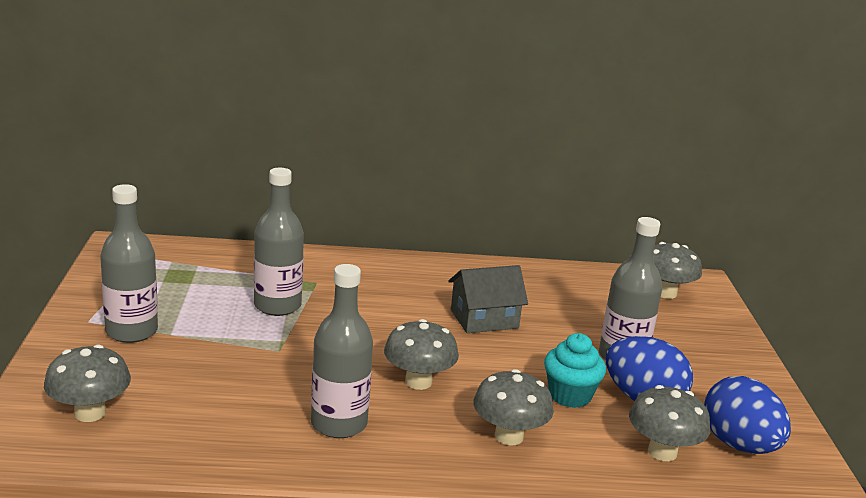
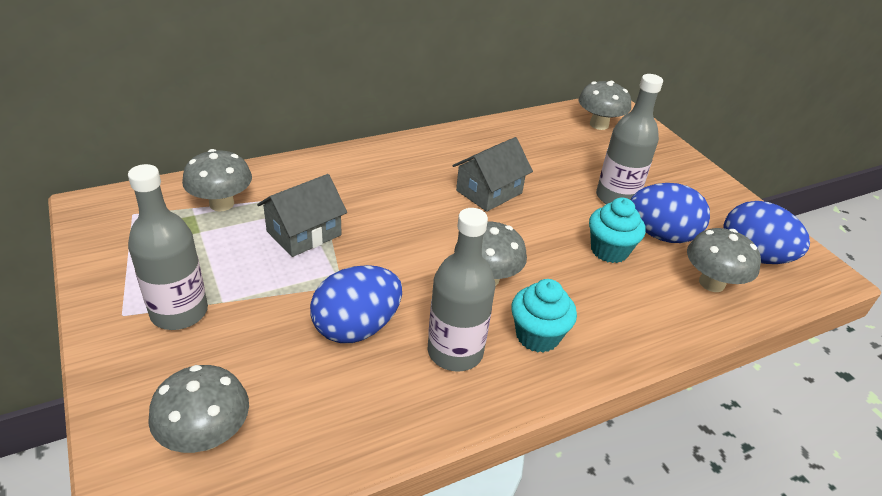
camera: 25 degrees left, 15 degrees up
grey bottle [254,168,304,316] -> grey house [257,174,347,257]
grey mushroom [473,369,554,446] -> grey mushroom moved to [182,149,252,211]
none -> blue egg [310,265,402,343]
none -> turquoise cupcake [511,279,577,353]

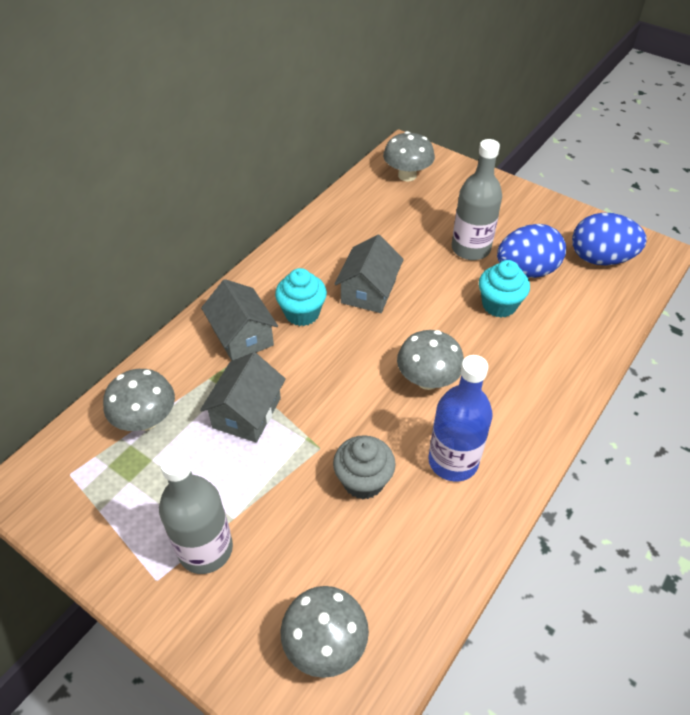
camera: 25 degrees left, 10 degrees up
blue egg [310,265,402,343] -> grey cupcake [333,435,396,500]
grey bottle [428,208,495,372] -> blue bottle [428,355,493,482]
turquoise cupcake [511,279,577,353] -> turquoise cupcake moved to [275,268,327,326]
grey mushroom [687,228,761,292] -> none
none -> grey house [201,279,278,361]

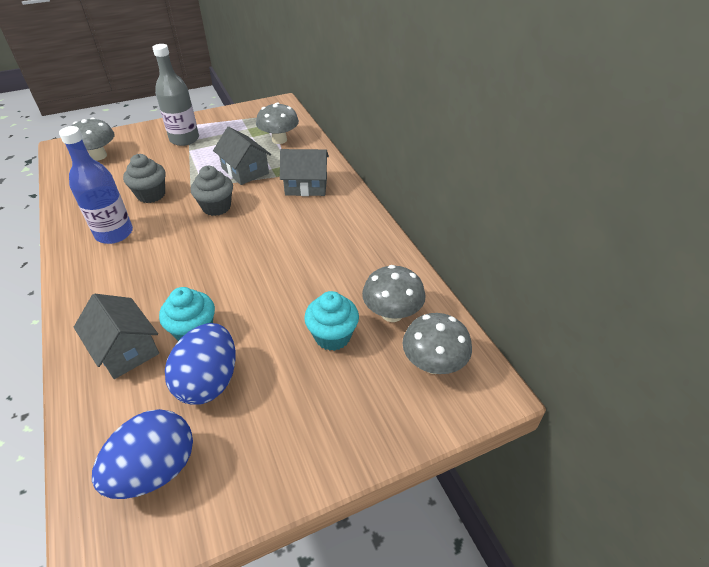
camera: 120 degrees right, 5 degrees down
turquoise cupcake [275,268,327,326] -> turquoise cupcake moved to [304,291,359,351]
grey house [334,235,404,313] -> grey house moved to [74,294,159,379]
grey mushroom [397,330,464,390] -> grey mushroom moved to [362,265,426,322]
grey bottle [452,139,502,260] -> none
none -> grey cupcake [191,166,233,216]

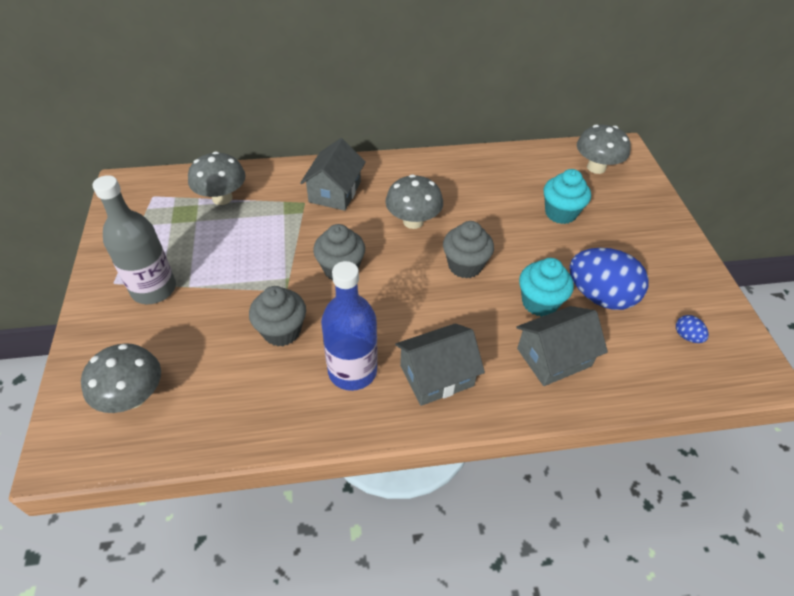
camera: 75 degrees left, 5 degrees up
blue egg [92,409,193,499] -> blue egg [676,315,709,343], size x0.41
grey house [213,126,271,185] -> grey house moved to [395,323,485,406]
grey mushroom [362,265,426,322] -> grey mushroom moved to [385,174,443,229]
none -> grey cupcake [443,221,494,279]

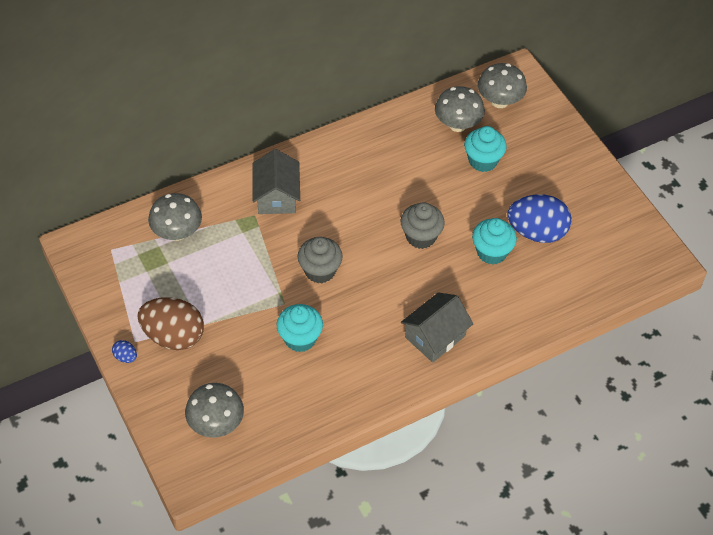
camera: 20 degrees left, 5 degrees up
grey bottle [93,175,176,304] -> brown egg [137,297,204,350]
grey cupcake [249,286,306,346] -> turquoise cupcake [277,304,323,352]
blue bottle [321,261,378,391] -> none
grey mushroom [385,174,443,229] -> grey mushroom moved to [435,86,485,132]
grey house [516,306,608,386] -> none
blue egg [676,315,709,343] -> blue egg moved to [112,340,137,363]

